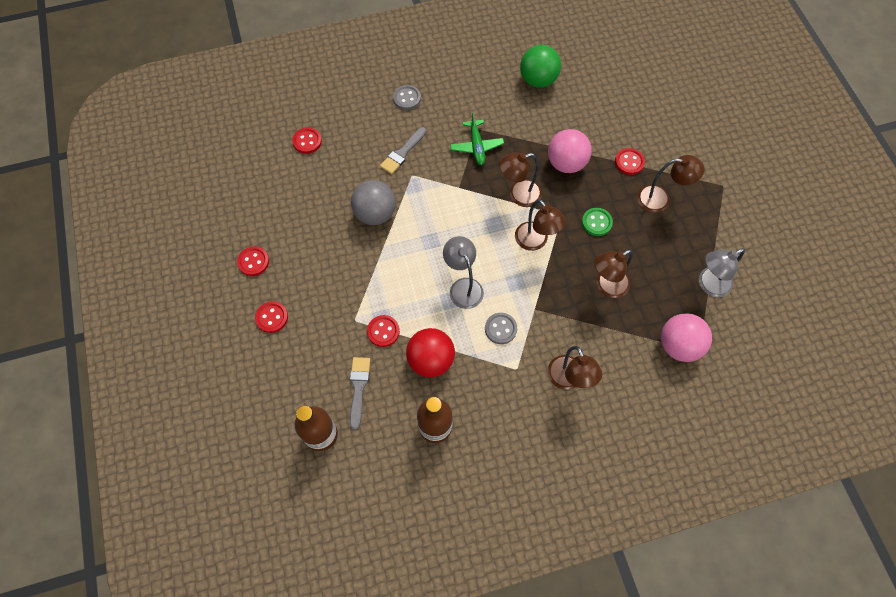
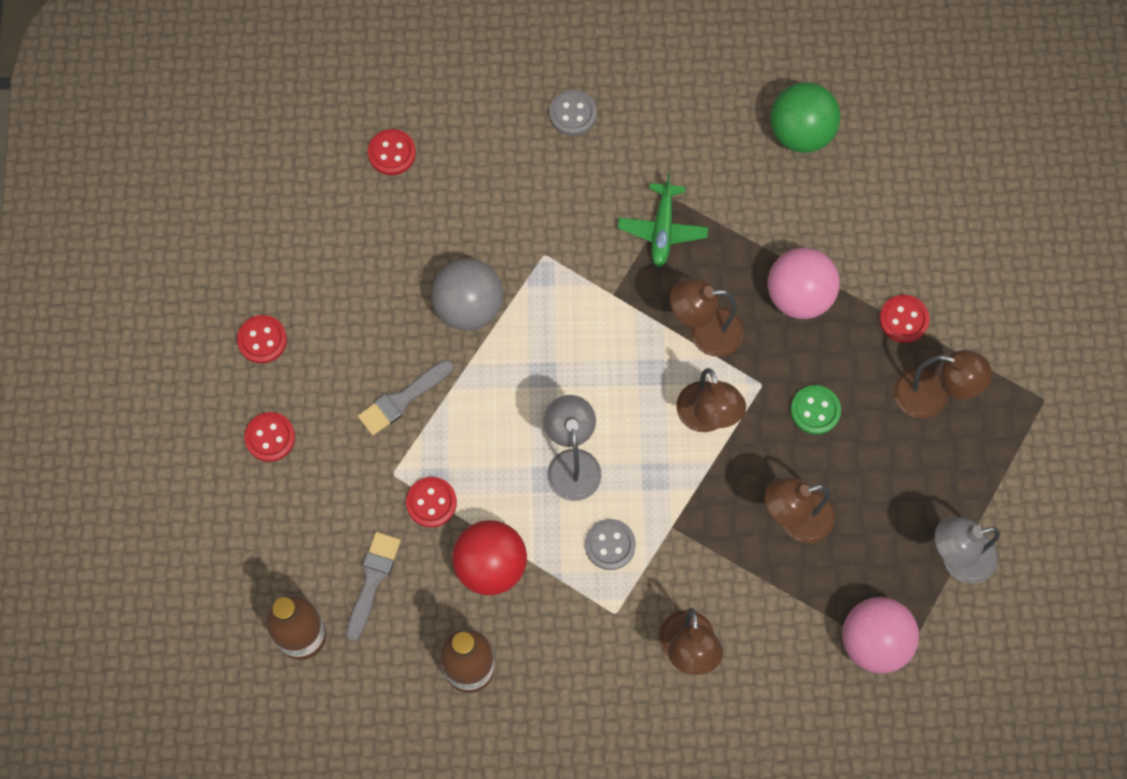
camera: 15 degrees right, 5 degrees up
grey brush [380,127,426,174] -> grey brush moved to [358,360,453,436]

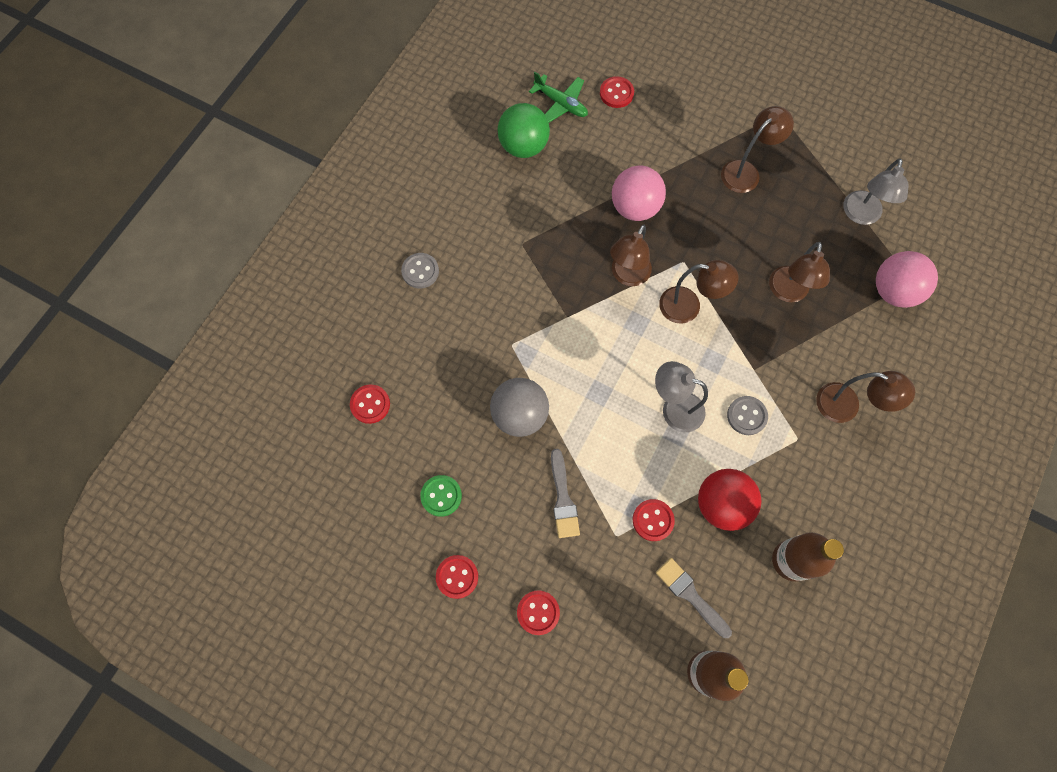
camera: 60 degrees left, 0 degrees up
green plane [618,174,708,267] -> green plane moved to [529,72,588,123]
green button [791,385,841,435] -> green button moved to [420,475,462,517]
red button [880,295,930,343] -> red button moved to [600,76,634,108]

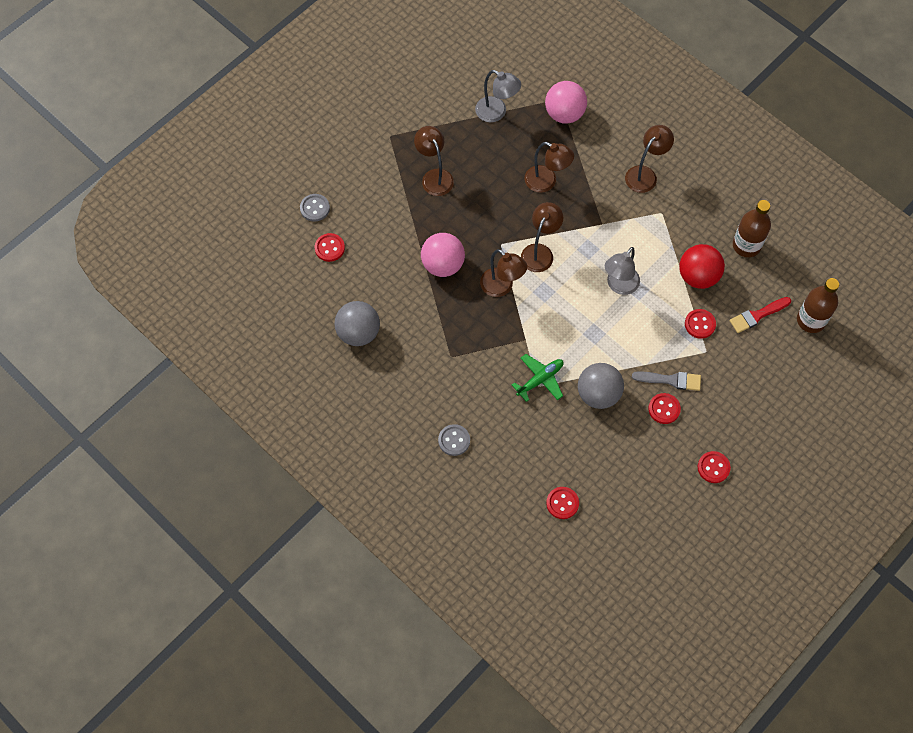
camera: 75 degrees left, 5 degrees down
green button [420,475,462,517] -> none
green ball [497,103,550,158] -> grey ball [334,301,380,346]
red button [517,590,560,635] -> red button moved to [648,393,681,424]
green plane [529,72,588,123] -> green plane moved to [512,354,563,402]
grey brush [656,558,732,638] -> red brush [730,297,791,333]
grey button [727,396,768,435] -> grey button moved to [300,194,330,222]

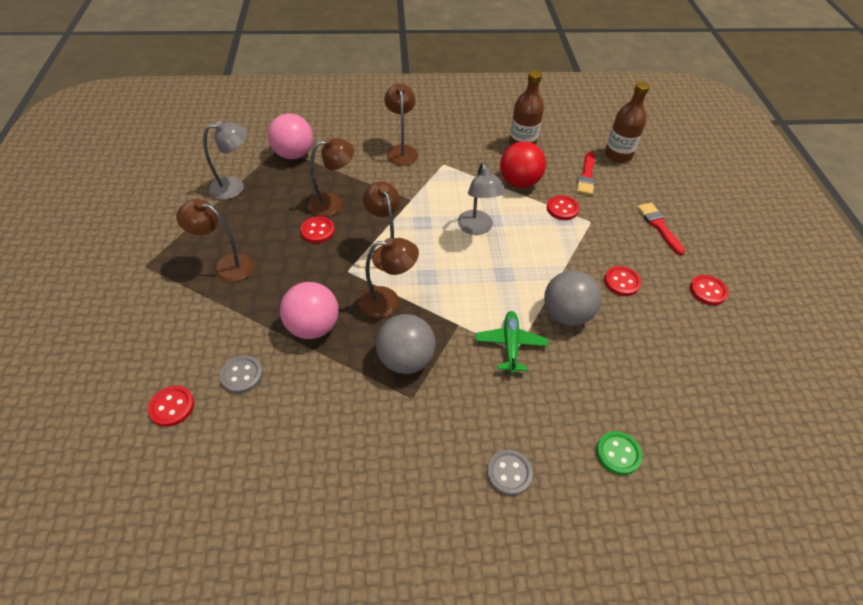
camera: 50 degrees left, 15 degrees down
grey button [300,194,330,222] -> grey button moved to [220,355,263,393]
grey ball [334,301,380,346] -> grey ball moved to [376,314,436,374]
red button [546,487,579,519] -> red button moved to [300,216,335,243]
grey brush [632,371,701,391] -> none
none -> green button [596,431,642,475]
none -> red brush [637,203,685,255]

